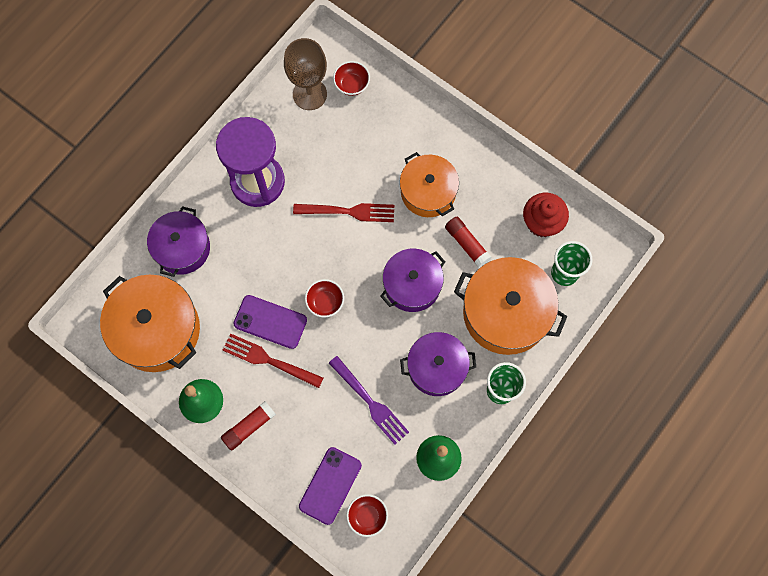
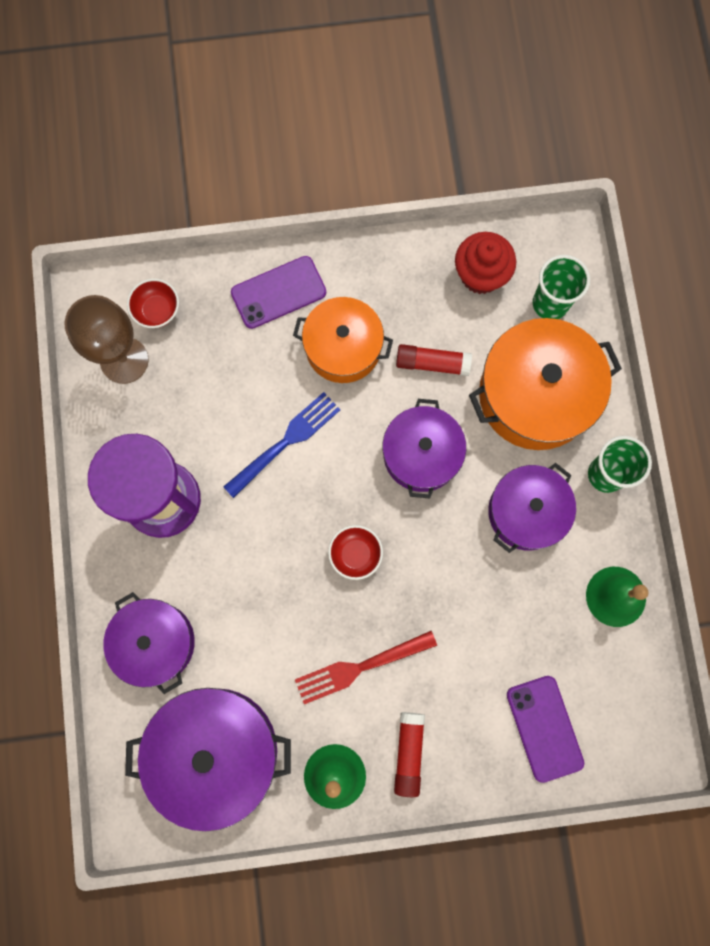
camera: 45 degrees left, 5 degrees up
orange pot [100,275,200,372] -> purple pot [125,688,291,831]
purple phone [233,295,307,349] -> purple phone moved to [231,256,326,329]
red fork [293,203,394,222] -> blue fork [224,392,340,498]
purple fork [329,356,409,445] -> none
red bowl [346,494,388,537] -> none

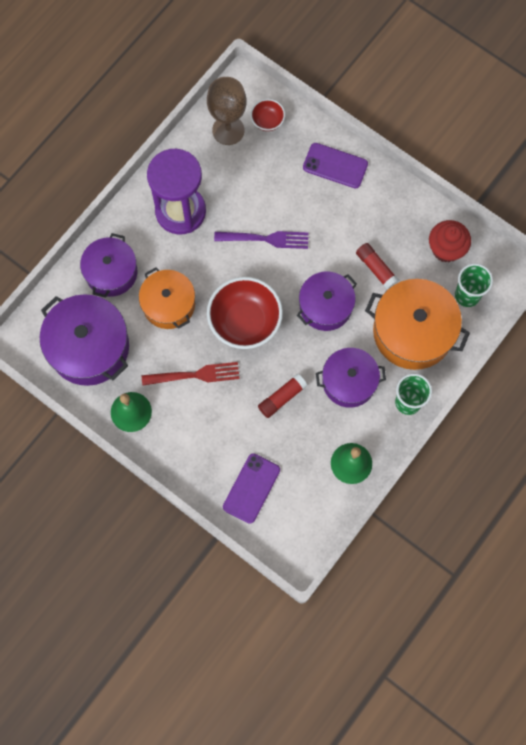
camera: 45 degrees right, 5 degrees down
blue fork [224,392,340,498] -> purple fork [214,231,309,249]
orange pot [293,297,393,383] -> orange pot moved to [139,267,195,329]
red fork [295,631,437,704] -> red fork turned 150 degrees clockwise [142,362,240,386]
red bowl [328,525,383,580] -> red bowl [207,277,283,349], size x2.05
red glue stick [394,712,425,797] -> red glue stick moved to [258,374,308,418]

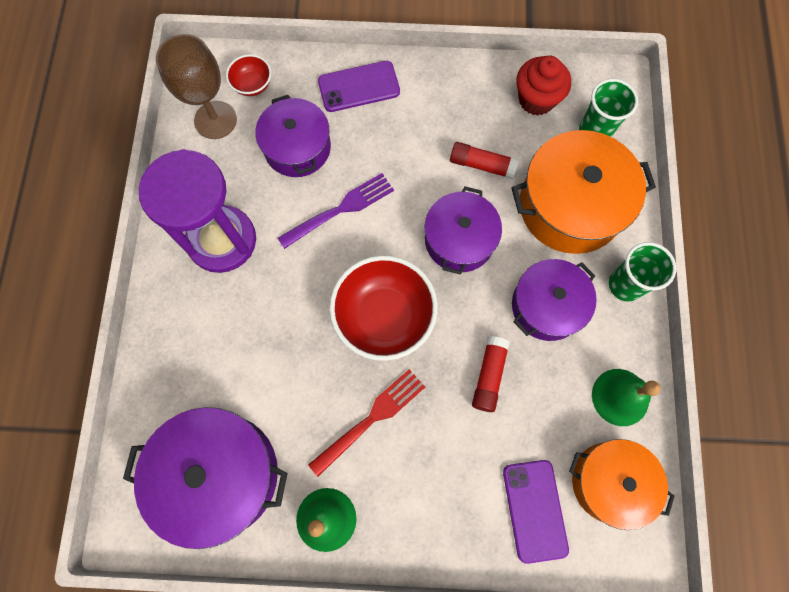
camera: 35 degrees left, 0 degrees up
purple pot [80,233,137,298] -> purple pot moved to [255,95,331,177]
orange pot [139,267,195,329] -> orange pot moved to [569,439,675,530]

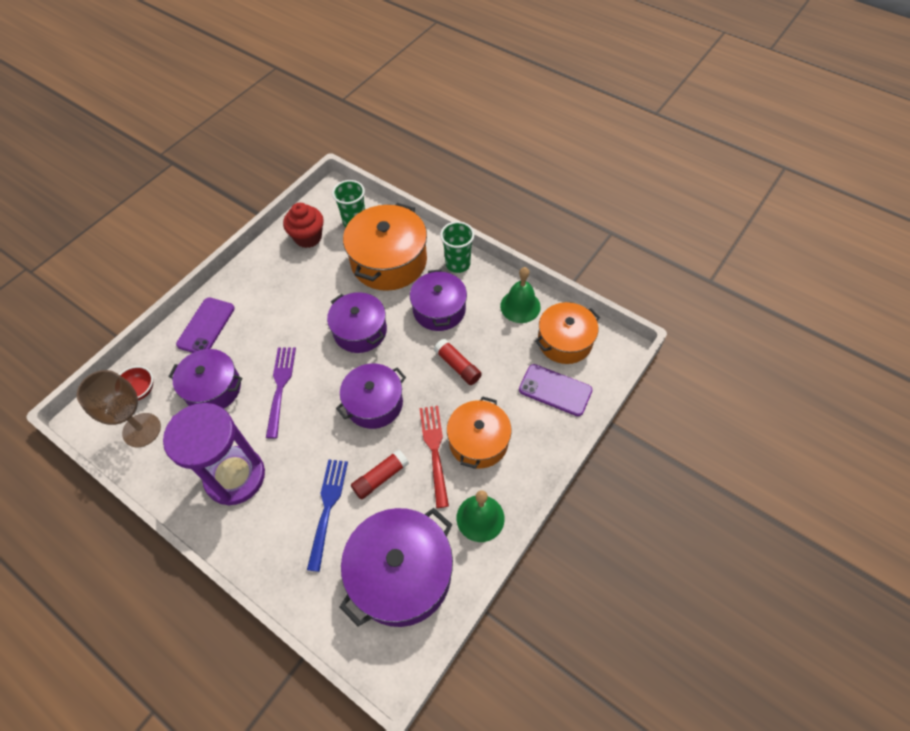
camera: 55 degrees left, 15 degrees down
red bowl [329,255,438,361] -> purple pot [336,363,406,429]
red glue stick [450,142,519,179] -> red glue stick moved to [351,449,409,500]
none -> blue fork [307,460,348,572]
none -> orange pot [447,396,512,469]

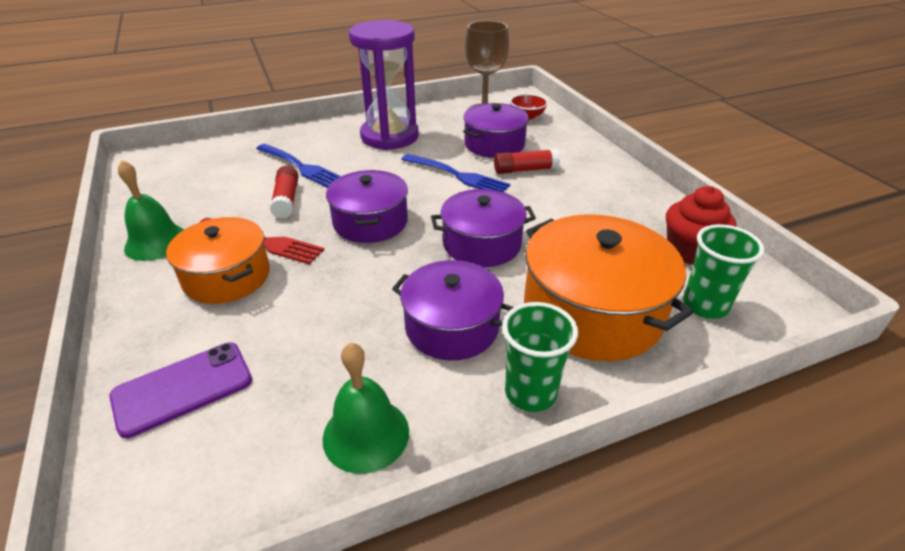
camera: 120 degrees right, 20 degrees down
purple phone [176,298,235,353] -> none
purple fork [266,347,296,439] -> blue fork [401,154,510,192]
purple pot [340,508,453,627] -> none
red glue stick [434,339,482,385] -> red glue stick moved to [494,149,560,174]
orange pot [535,302,600,364] -> none

